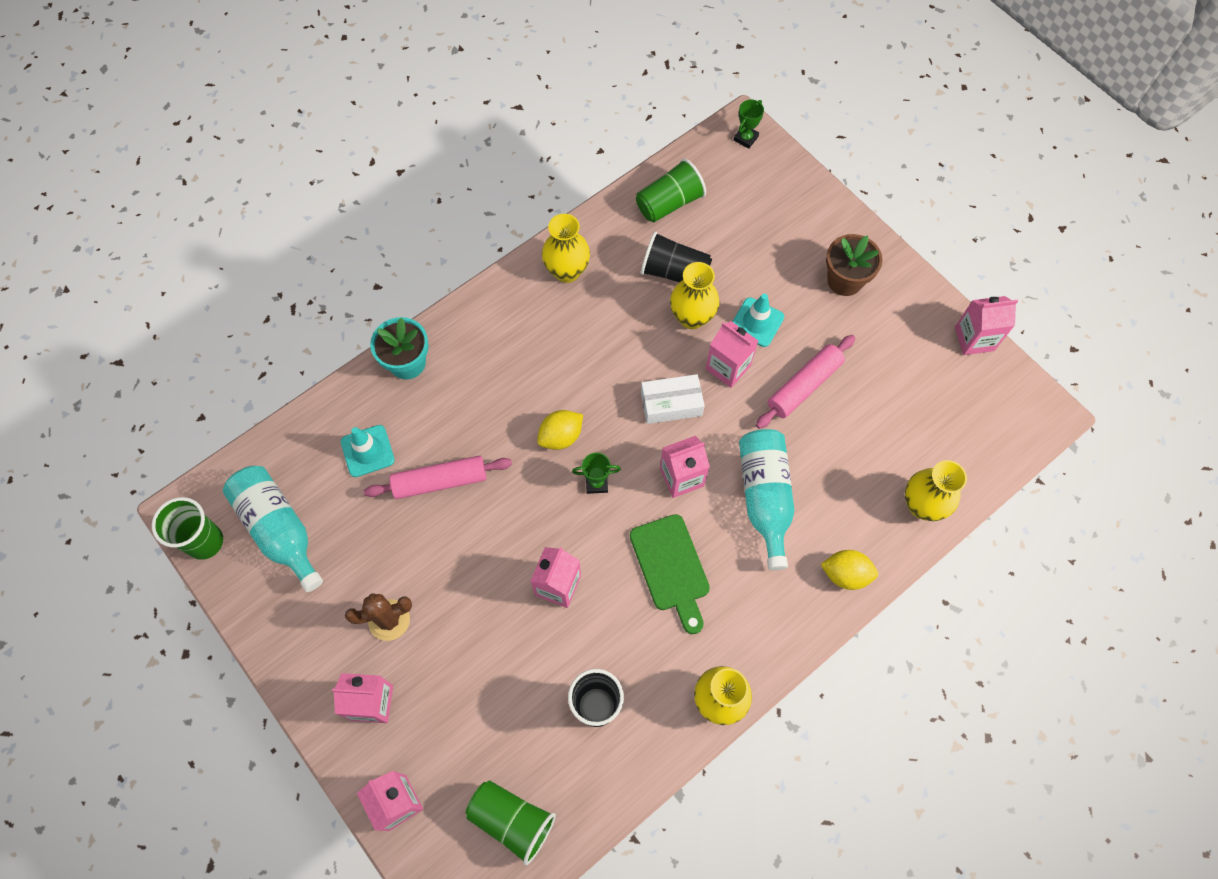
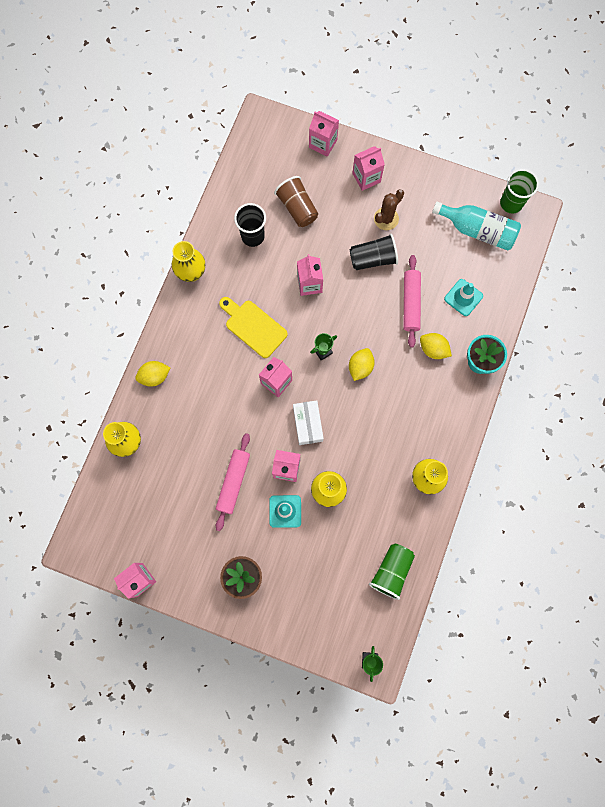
camera: 150 degrees right, 10 degrees up
pink rolling pin [364,455,512,499] -> pink rolling pin turned 45 degrees counterclockwise [403,255,421,348]
green cup [466,780,556,865] -> none
green cutting board [630,514,710,634] -> yellow cutting board [219,297,288,358]
black cup [641,231,712,282] -> black cup moved to [350,234,398,270]
white box [641,374,705,424] -> white box turned 60 degrees counterclockwise [293,400,324,445]
turquoise bottle [739,429,795,571] -> none
none -> brown cup [274,176,318,227]
none -> yellow lemon [420,333,452,359]

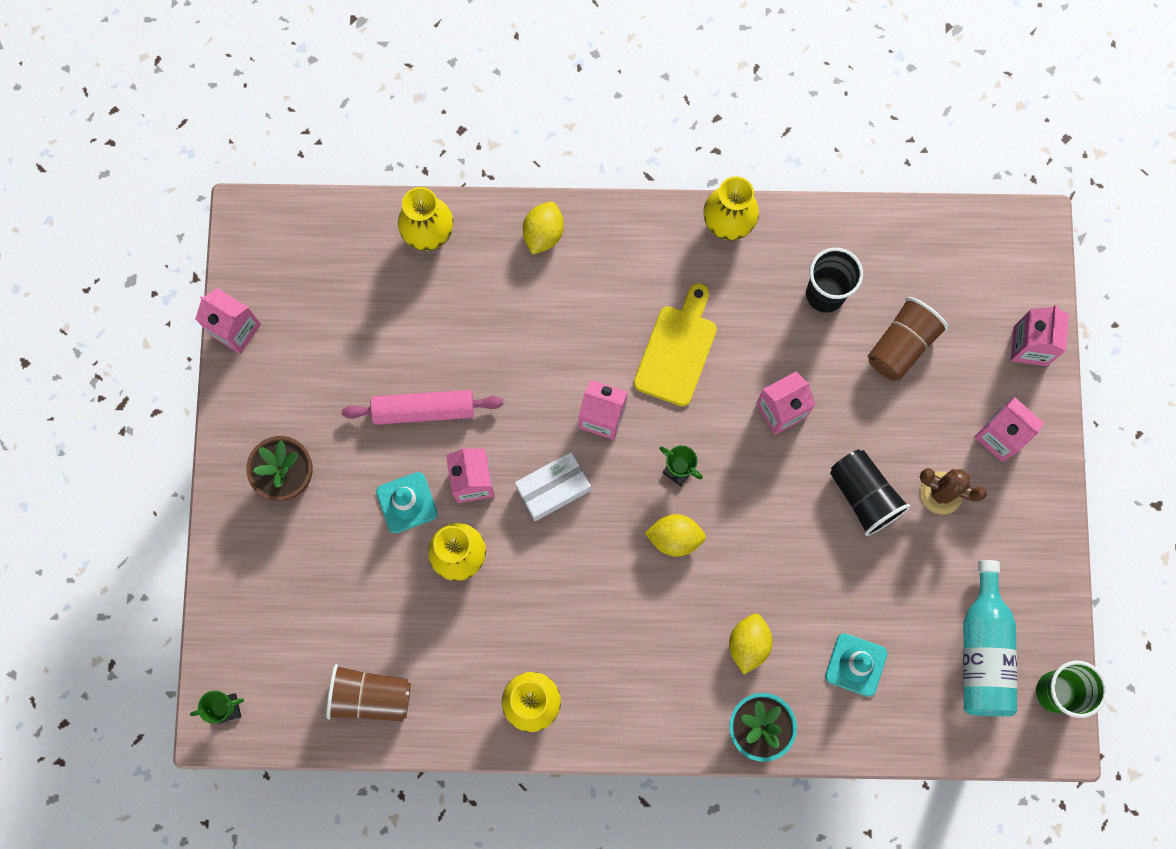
camera: 70 degrees right, 0 degrees up
yellow lemon [135,361,171,387] -> yellow lemon turned 60 degrees clockwise [523,202,564,255]
green cup [369,544,415,600] -> brown cup [326,664,411,722]
pink rolling pin [403,255,421,348] -> none

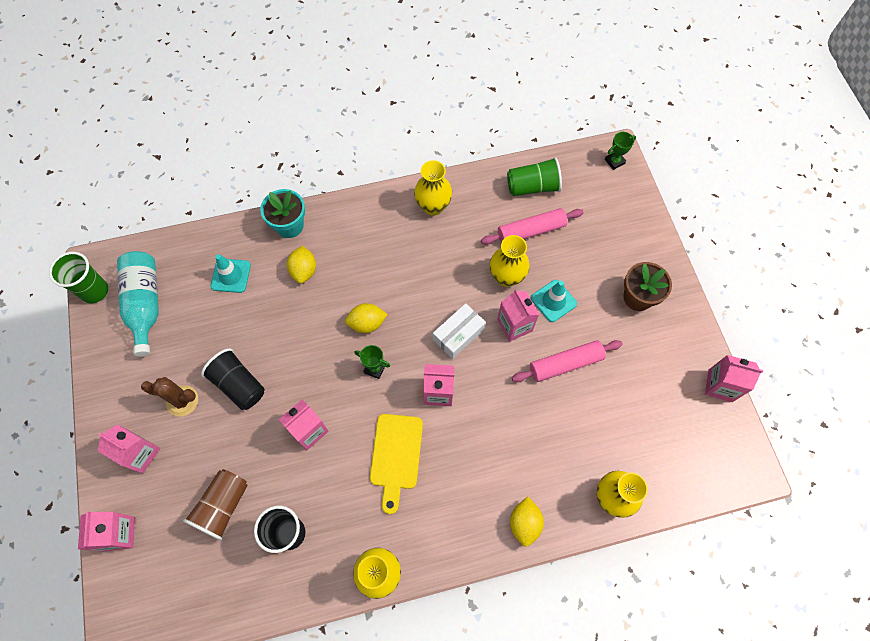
camera: 165 degrees right, 10 degrees down
brown cup [326,664,411,722] -> green cup [507,157,562,196]
none -> pink rolling pin [481,208,584,245]

